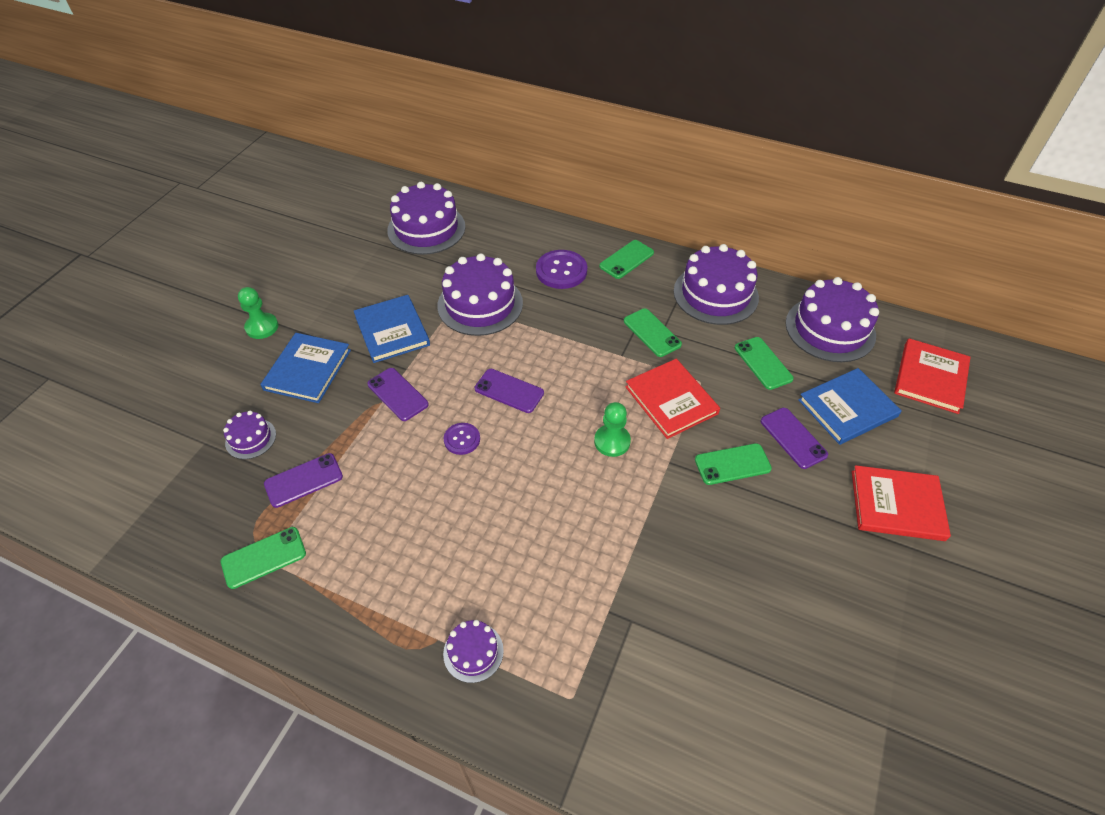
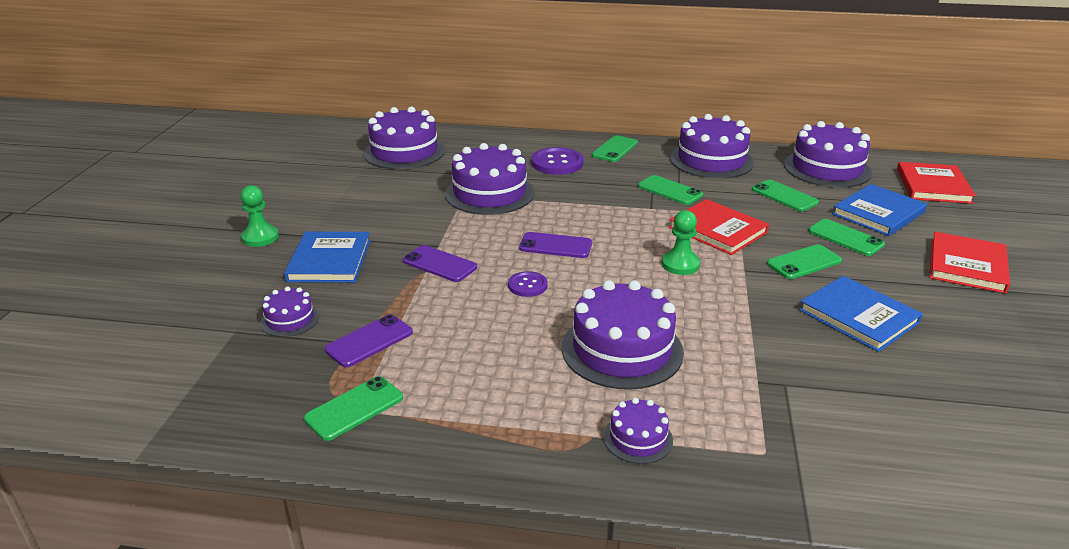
camera: 15 degrees left, 20 degrees down
blue book [354,295,430,363] -> blue book moved to [799,276,923,352]
purple phone [761,408,828,469] -> green phone [808,219,885,256]
red book [852,465,951,541] -> red book turned 60 degrees counterclockwise [930,232,1010,294]
none -> purple cake [562,280,684,390]

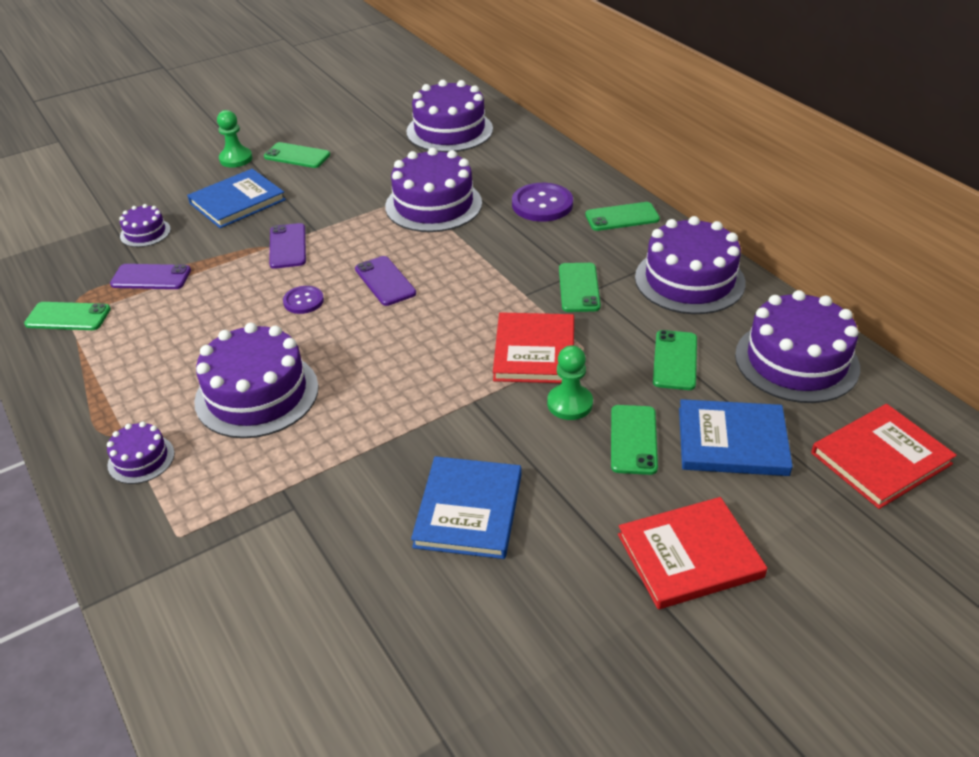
camera: 50 degrees right, 10 degrees up
green pawn [662,210,700,275] -> green pawn moved to [547,345,593,420]
green phone [767,244,842,279] -> green phone moved to [264,142,330,168]

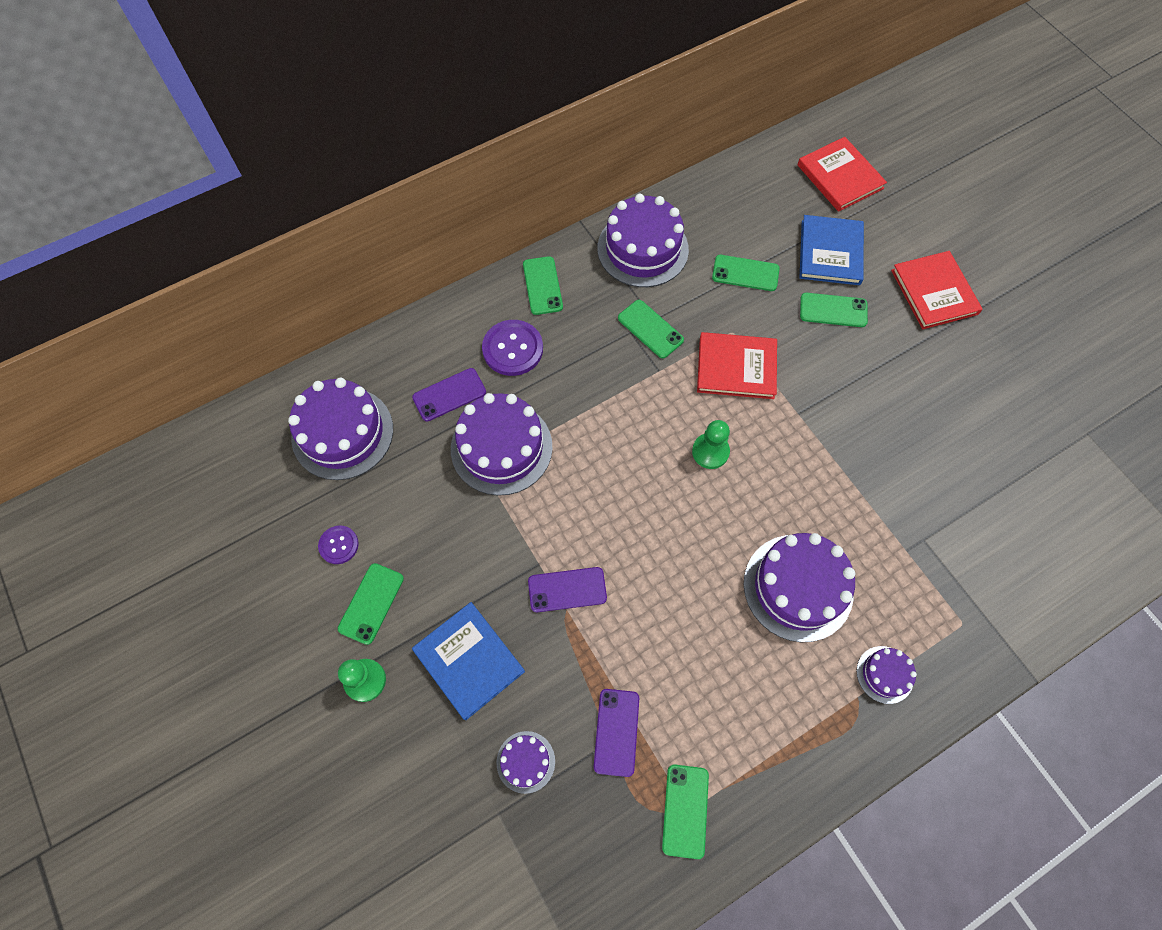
camera: 90 degrees left, 25 degrees up
purple button [283,286,324,314] -> purple button moved to [318,526,359,564]
purple phone [355,256,416,306] -> purple phone moved to [412,368,486,421]
blue book [411,456,522,559] -> none
green pawn [547,345,593,420] -> green pawn moved to [692,420,730,469]
green phone [559,263,601,312] -> green phone turned 45 degrees clockwise [618,300,684,358]
purple cake [735,290,860,403] -> none

